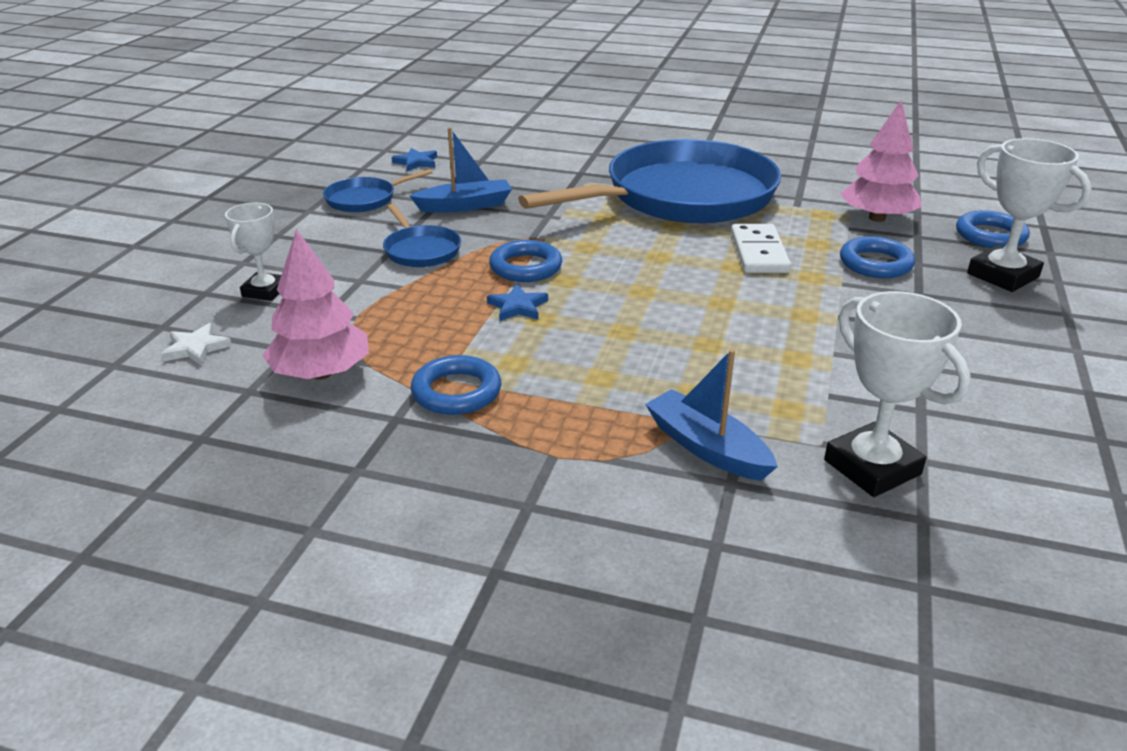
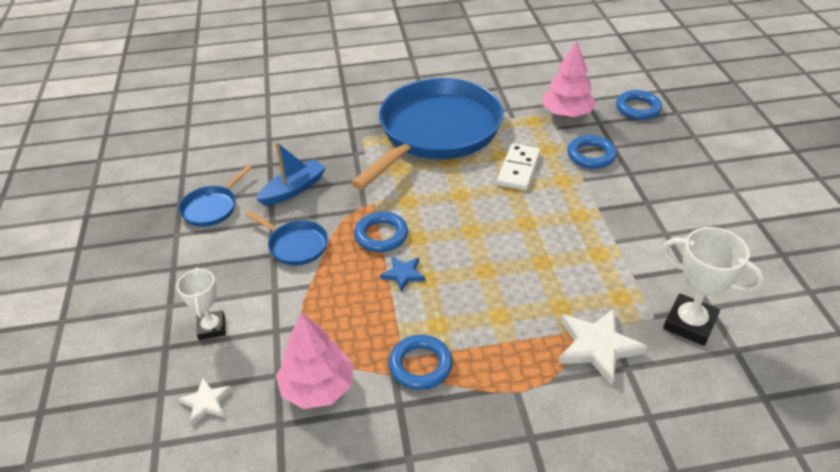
camera: 25 degrees left, 10 degrees up
blue star [392,148,437,171] -> none
blue boat [645,349,778,481] -> white star [558,308,647,385]
white domino [731,224,791,273] -> white domino turned 45 degrees clockwise [497,144,541,191]
white trophy [967,138,1092,292] -> none

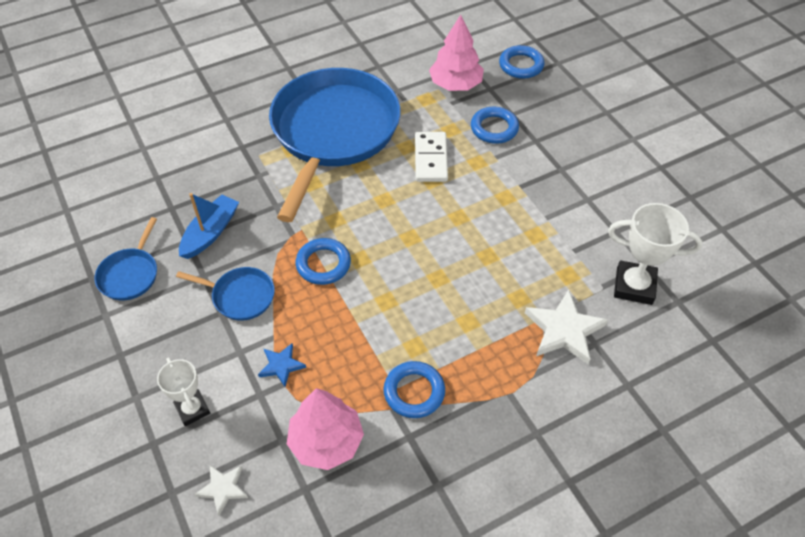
camera: 20 degrees left, 10 degrees up
blue star [380,257,425,292] -> blue star moved to [258,343,306,387]

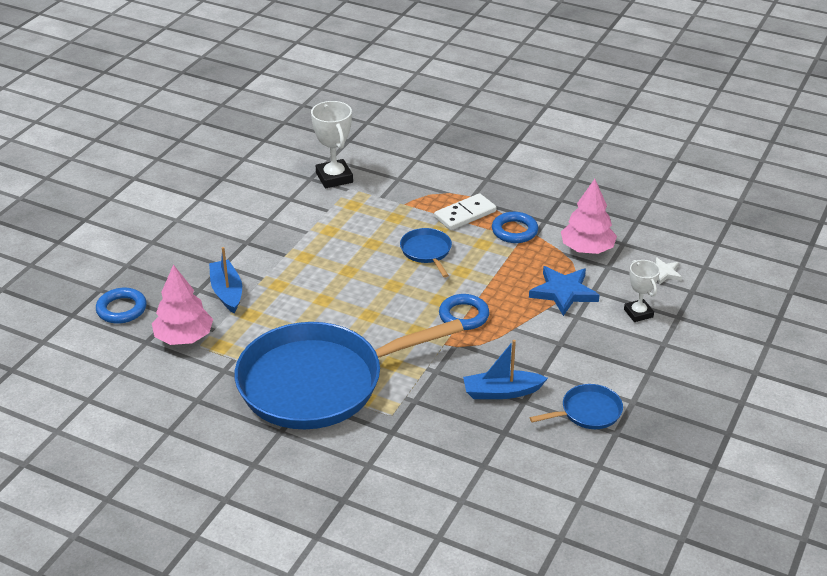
camera: 125 degrees left, 15 degrees down
white trophy [157,357,210,426] -> white trophy turned 45 degrees counterclockwise [624,260,660,322]
blue pan [176,267,275,321] -> blue pan moved to [400,228,452,278]
blue star [258,343,306,387] -> blue star [529,266,600,316], size x1.78
white domino [415,132,448,182] -> white domino moved to [434,193,496,230]
blue ring [471,107,519,144] -> blue boat [209,247,242,313]
white star [525,290,608,364] -> none

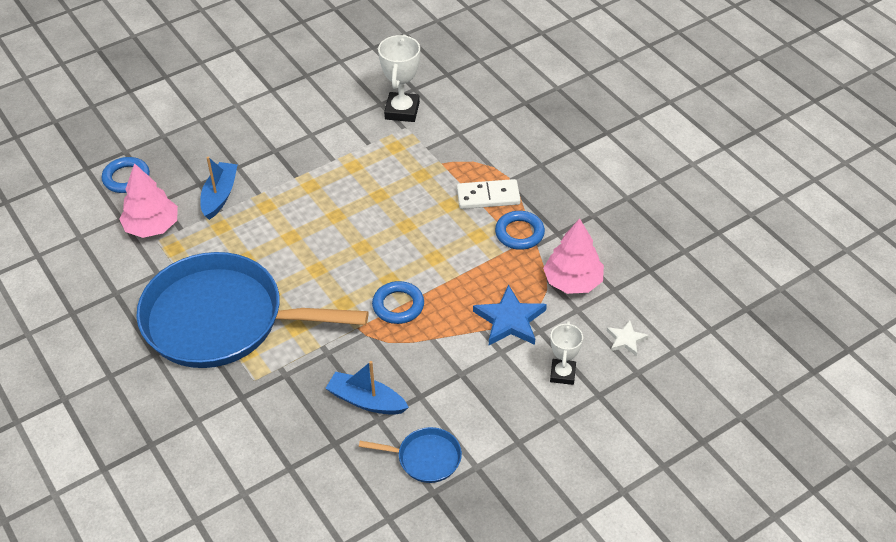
camera: 30 degrees right, 10 degrees up
blue pan [400,228,452,278] -> none

